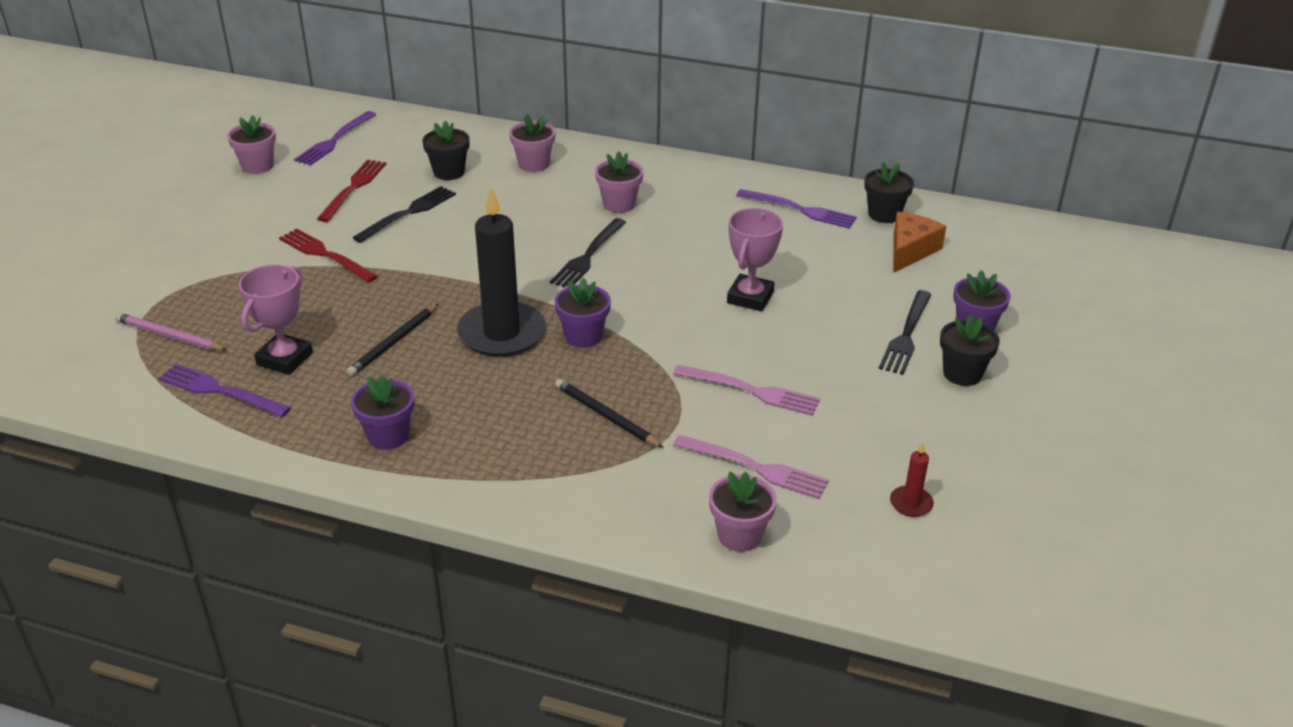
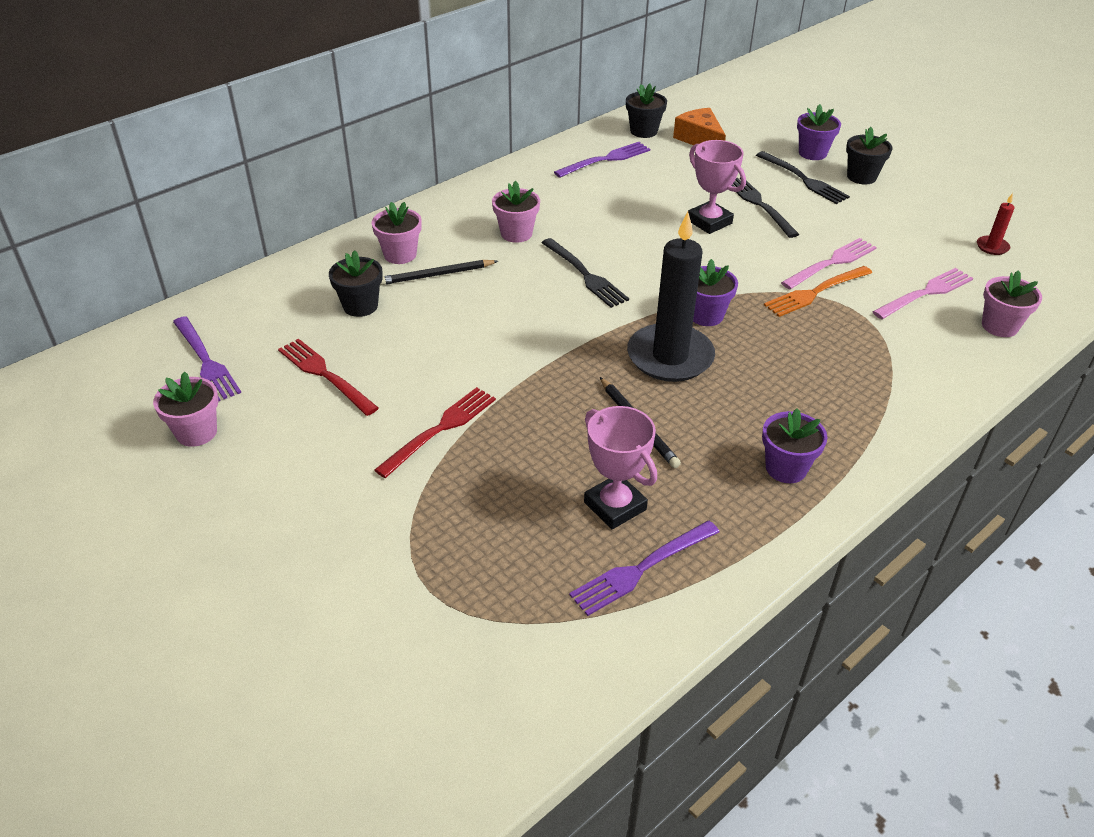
camera: 60 degrees left, 5 degrees up
pink pencil [115,313,228,351] -> none
red fork [279,228,378,283] -> red fork turned 150 degrees clockwise [375,387,496,478]
black fork [352,186,456,243] -> black fork moved to [732,177,799,238]
black pencil [555,379,664,448] -> black pencil moved to [380,260,498,285]
none -> orange fork [764,266,872,317]

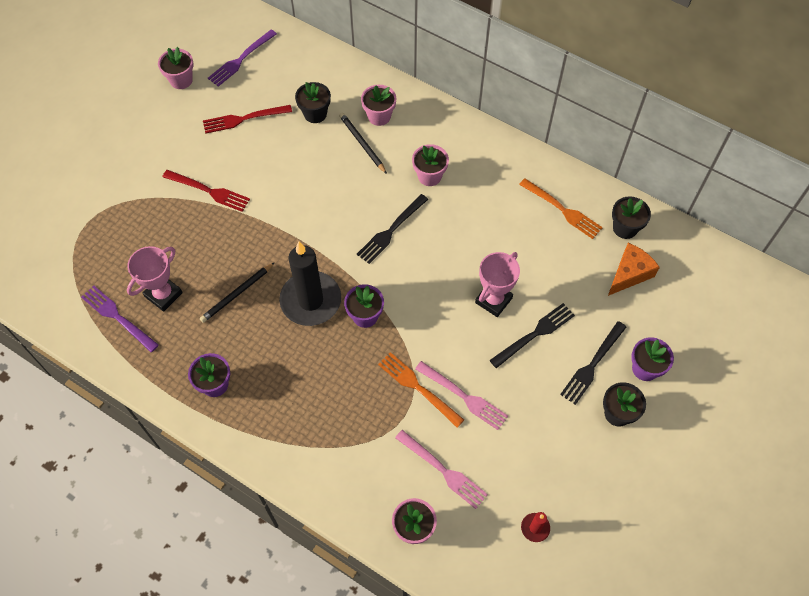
camera: 75 degrees right, 20 degrees up
red fork [278,339,379,416] -> red fork turned 135 degrees counterclockwise [203,105,292,134]
purple fork [554,142,650,178] -> orange fork [519,178,603,239]

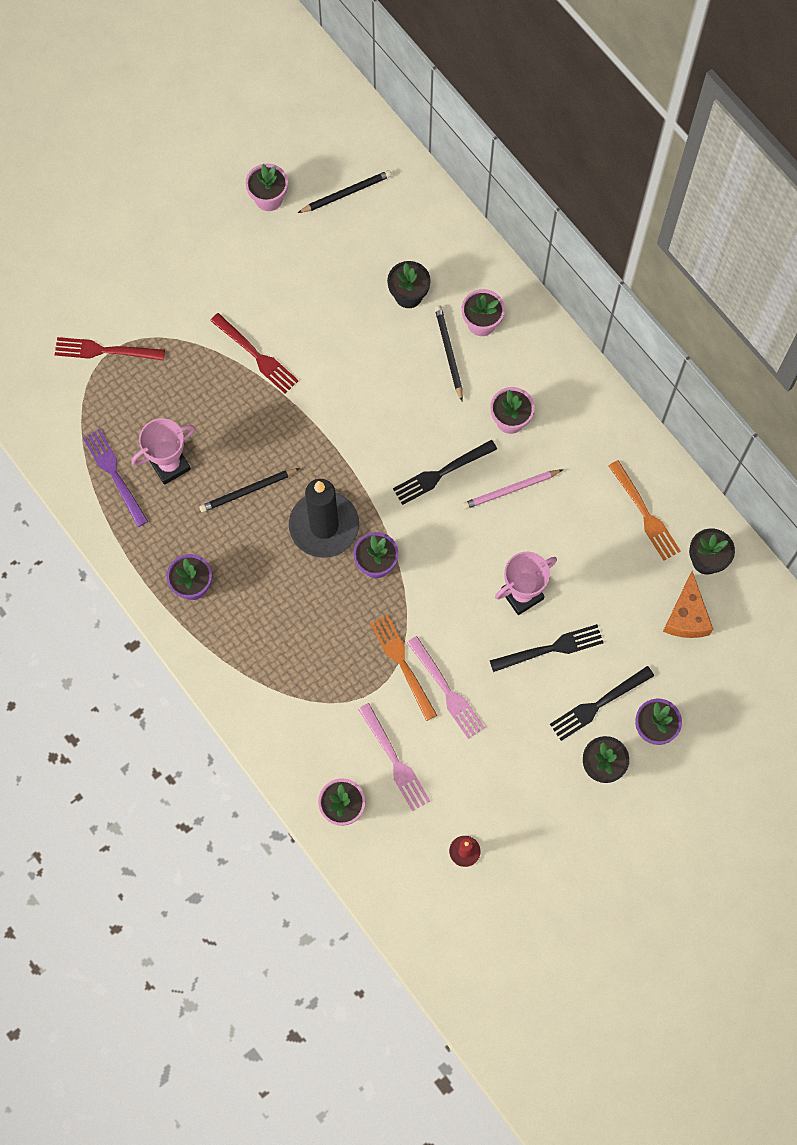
camera: 20 degrees right, 10 degrees up
red fork [203,105,292,134] -> red fork moved to [55,337,165,361]
purple fork [208,29,277,87] -> black pencil [298,170,392,213]
orange cheese [608,243,660,296] -> orange cheese turned 120 degrees clockwise [663,571,713,638]
none -> pink pencil [462,469,563,509]

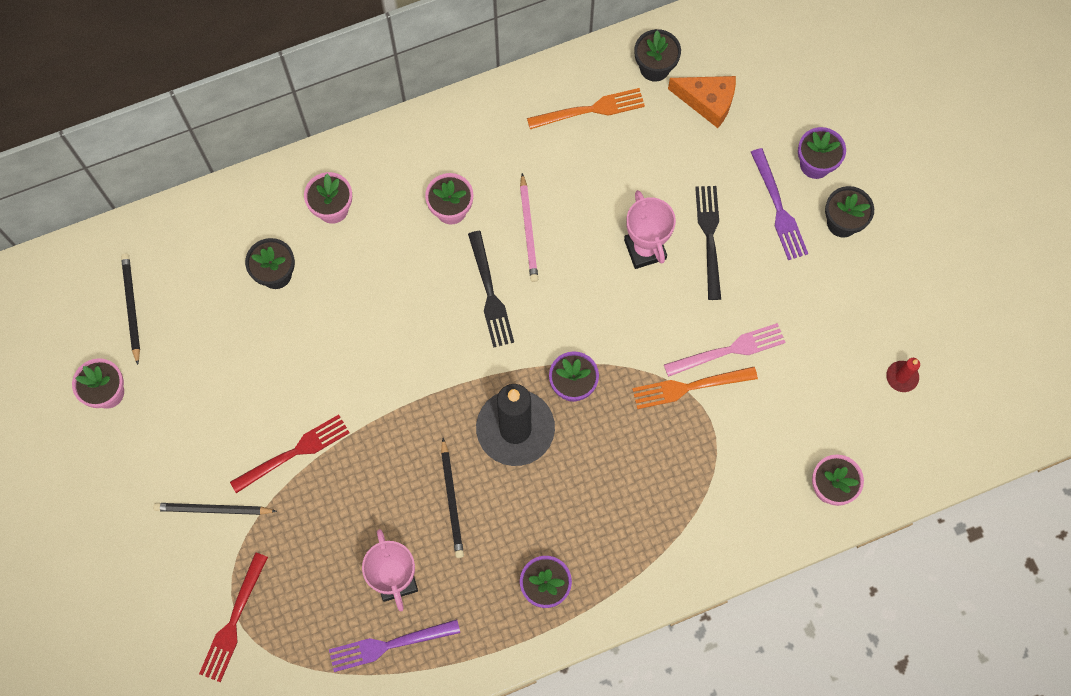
camera: 75 degrees left, 0 degrees up
pink fork [358,703,430,811] -> none
black pencil [435,305,463,401] -> black pencil moved to [153,503,277,515]
black fork [550,666,654,741] -> purple fork [751,148,808,260]

